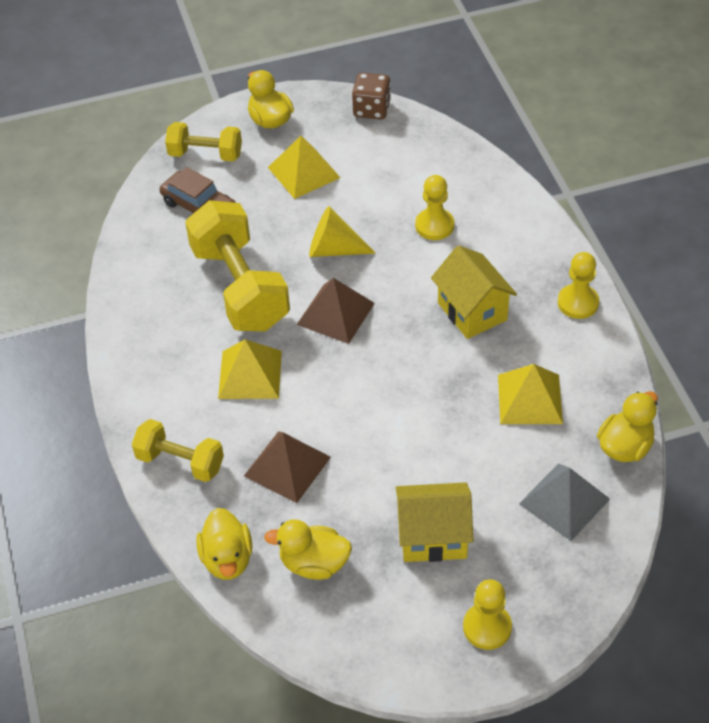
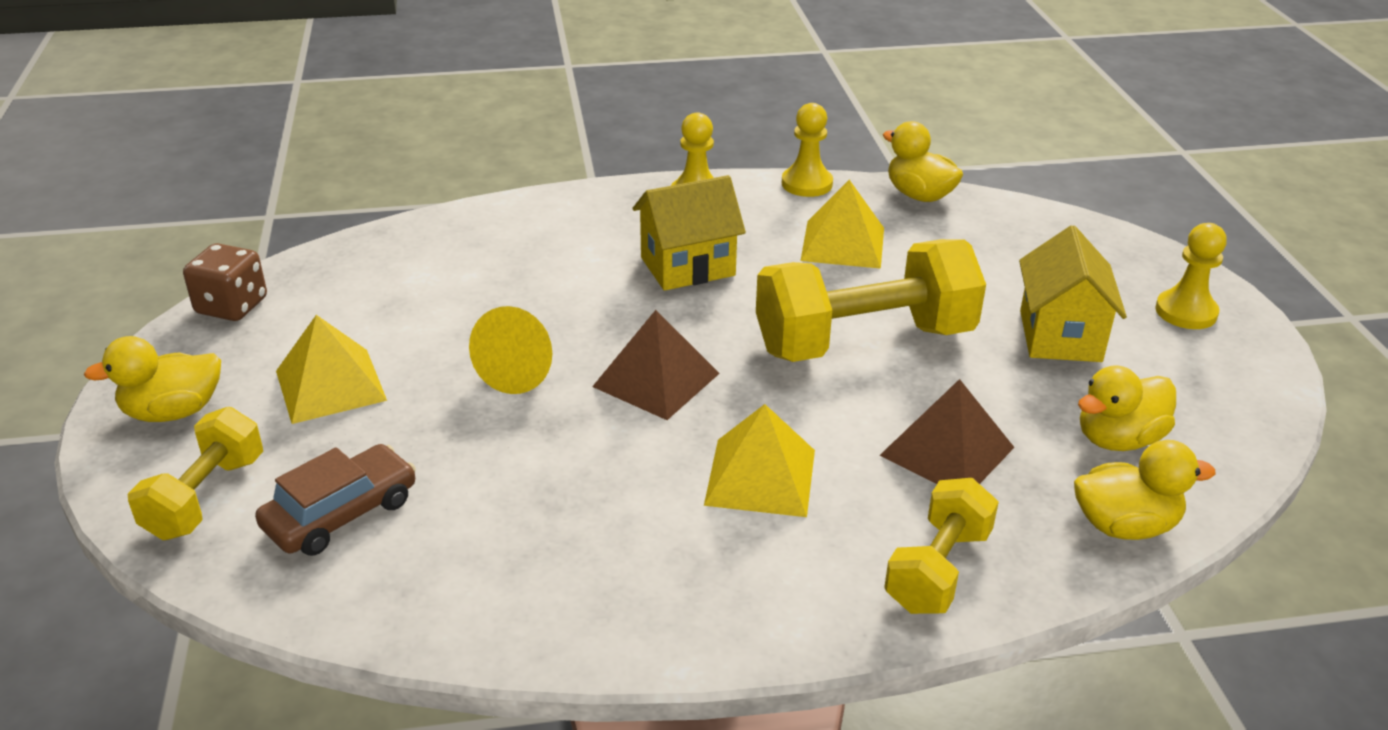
camera: 85 degrees left, 15 degrees down
yellow dumbbell [185,200,290,331] -> yellow dumbbell moved to [756,239,986,362]
yellow duck [264,519,352,580] -> yellow duck turned 45 degrees clockwise [1078,365,1176,451]
yellow pawn [415,175,454,240] -> yellow pawn moved to [782,103,833,197]
grey pyramid [519,463,610,541] -> none

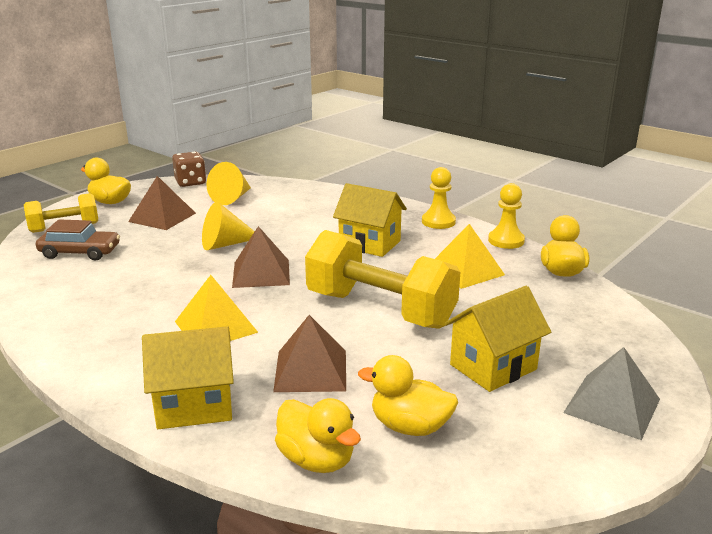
camera: 50 degrees right, 10 degrees down
yellow pyramid [276,315,387,424] -> brown pyramid [128,176,196,230]
yellow dumbbell [884,478,999,614] -> yellow house [142,326,234,429]
yellow pawn [1155,223,1227,329] -> grey pyramid [563,347,660,440]
none -> yellow cone [207,162,251,205]

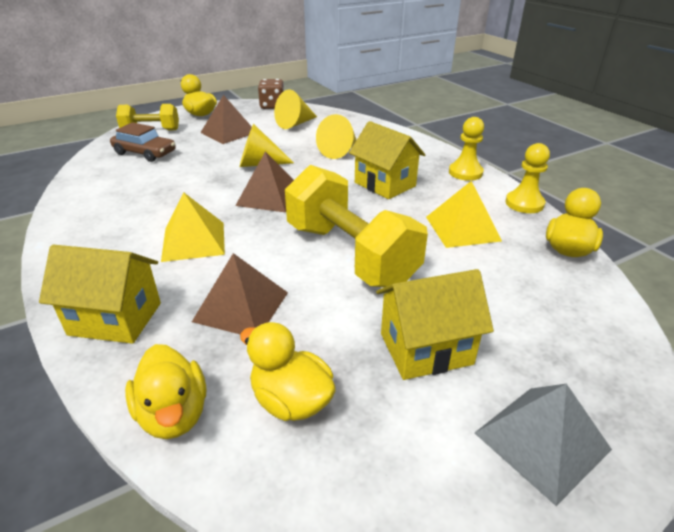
camera: 20 degrees right, 10 degrees up
none -> yellow cone [316,114,356,159]

